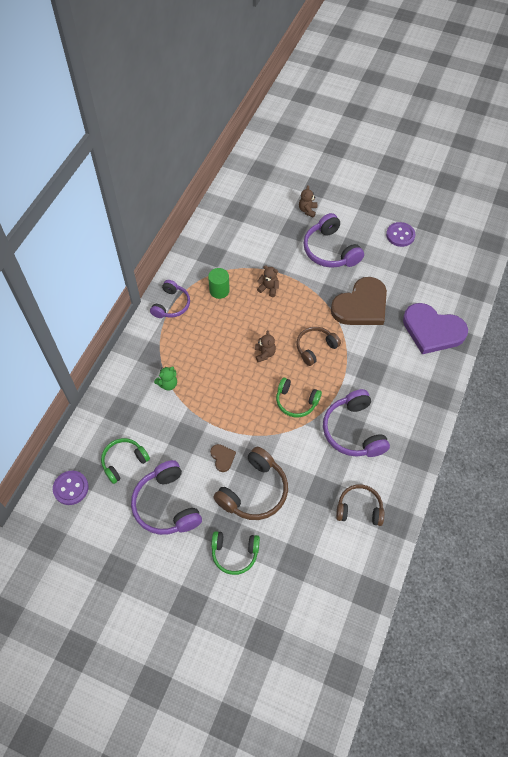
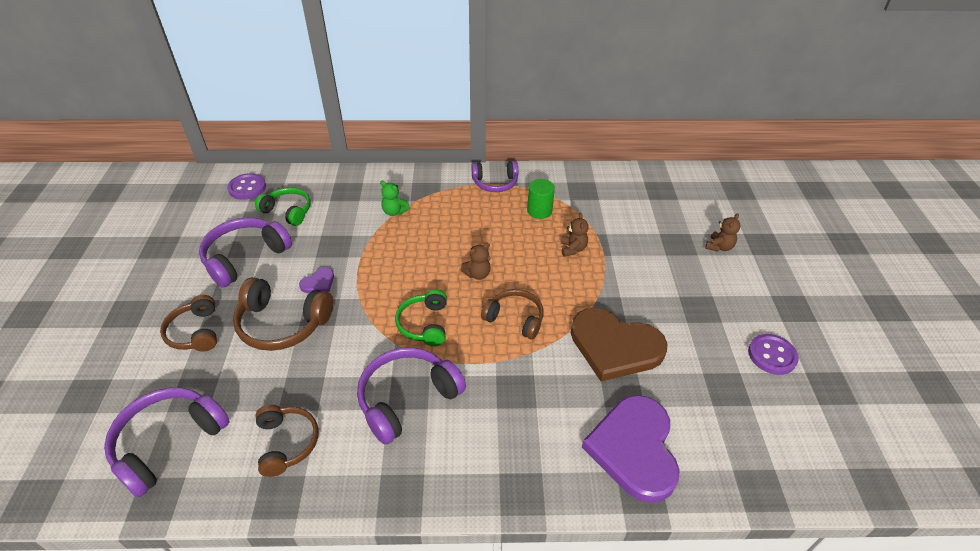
camera: 65 degrees right, 15 degrees down
brown heart [210,444,236,472] -> purple heart [299,267,334,293]
green headphones [211,531,260,575] -> brown headphones [160,295,217,351]
brown teddy bear [299,185,317,217] -> brown teddy bear turned 135 degrees clockwise [705,213,740,252]
purple headphones [303,213,364,268] -> purple headphones moved to [104,388,230,497]

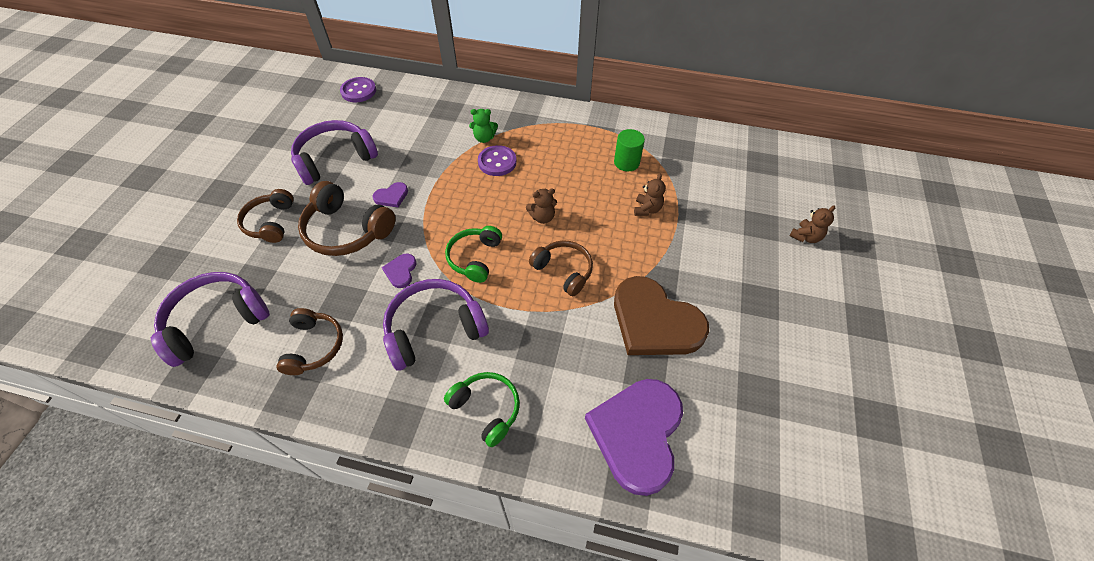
camera: 15 degrees right, 10 degrees up
green headphones [255,187,311,226] -> green headphones moved to [444,372,520,447]
green teddy bear [380,181,410,216] -> green teddy bear turned 45 degrees counterclockwise [469,109,498,143]
purple headphones [471,161,518,192] -> none
purple button [748,334,799,375] -> purple button moved to [478,145,517,176]
none -> purple heart [382,253,416,288]

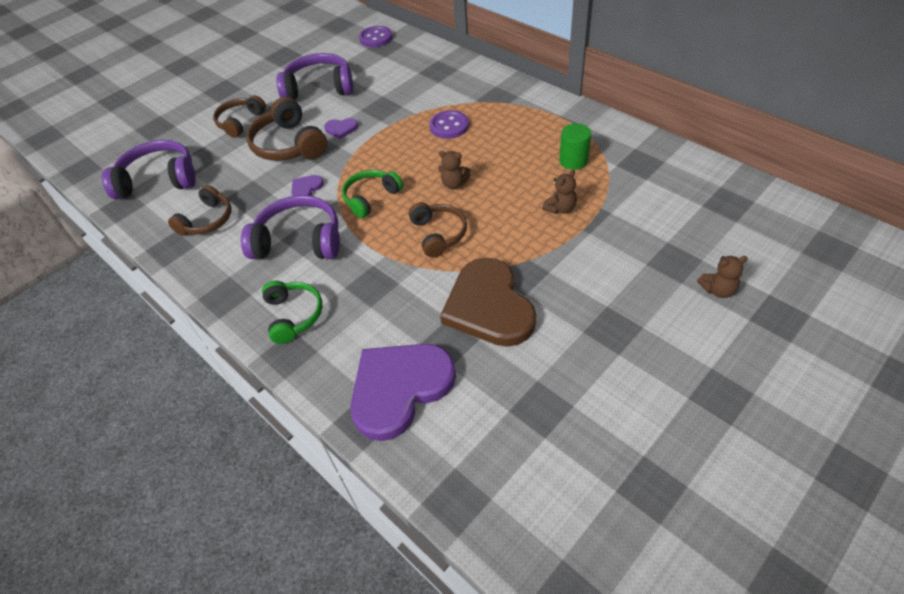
camera: 35 degrees right, 5 degrees down
green teddy bear [469,109,498,143] -> none

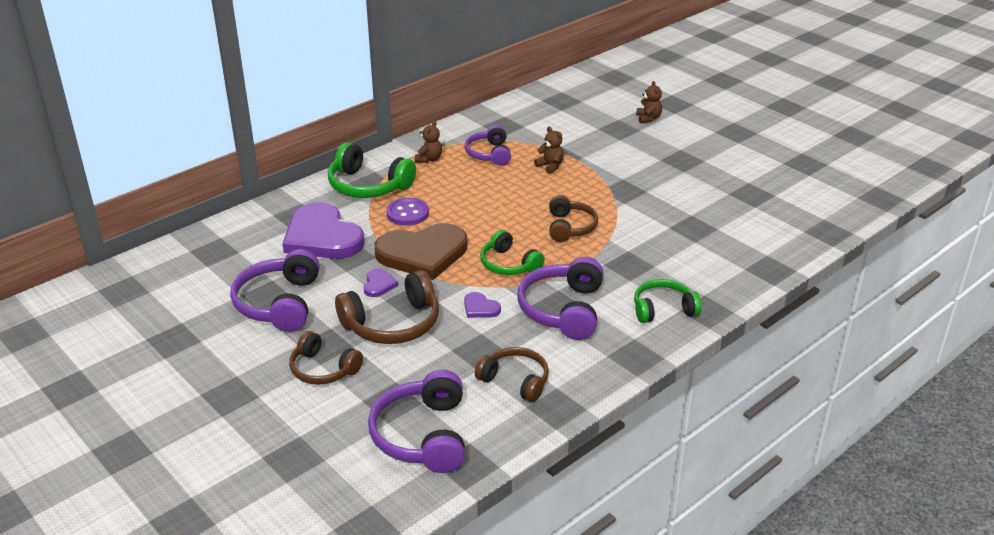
camera: 90 degrees left, 15 degrees down
purple heart [350,344,456,441] -> purple heart moved to [282,202,364,259]
purple button [359,26,392,47] -> none
brown headphones [408,202,467,257] -> brown headphones turned 105 degrees clockwise [549,195,598,242]
brown teddy bear [438,151,471,189] -> brown teddy bear moved to [415,121,442,163]
brown heart [440,257,536,347] -> brown heart moved to [375,223,468,280]
green cylinder [559,123,591,170] -> purple headphones [465,125,511,166]
none -> green headphones [328,142,416,198]

